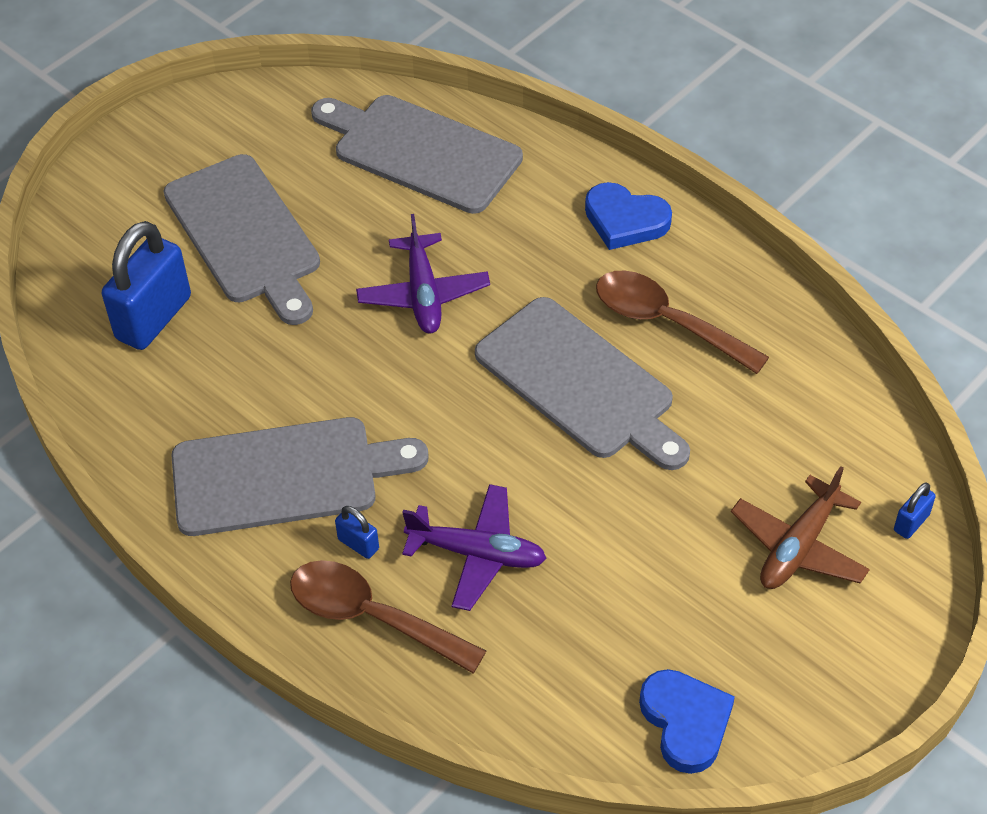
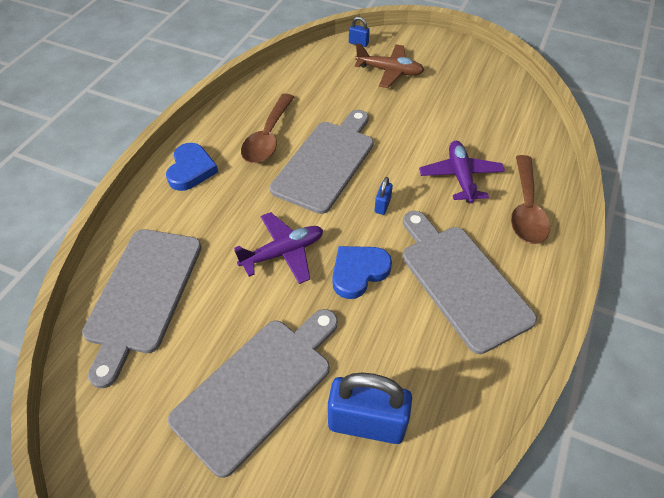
camera: 110 degrees left, 0 degrees up
blue padlock [335,506,379,559] -> blue padlock moved to [374,177,393,215]
blue heart [639,669,735,774] -> blue heart moved to [333,246,392,299]

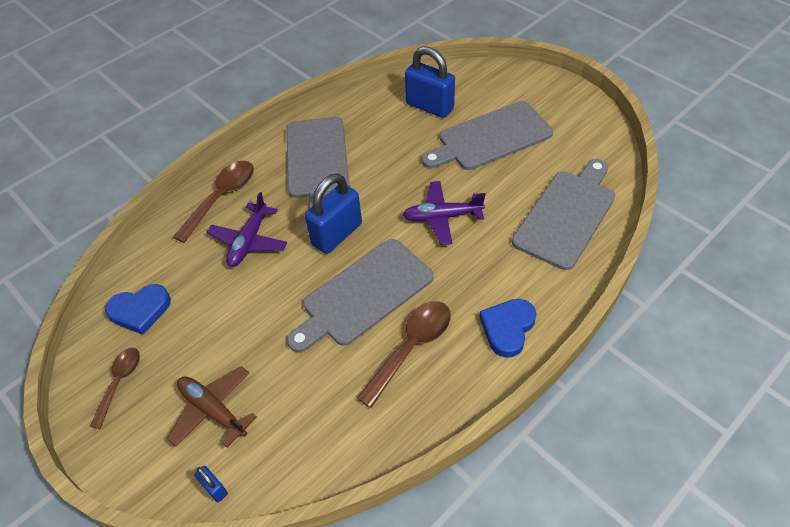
camera: 155 degrees left, 0 degrees up
blue heart [333,246,392,299] -> blue heart moved to [105,284,171,335]
blue padlock [374,177,393,215] -> blue padlock [305,173,362,254], size x2.27
none -> brown spoon [90,348,140,429]

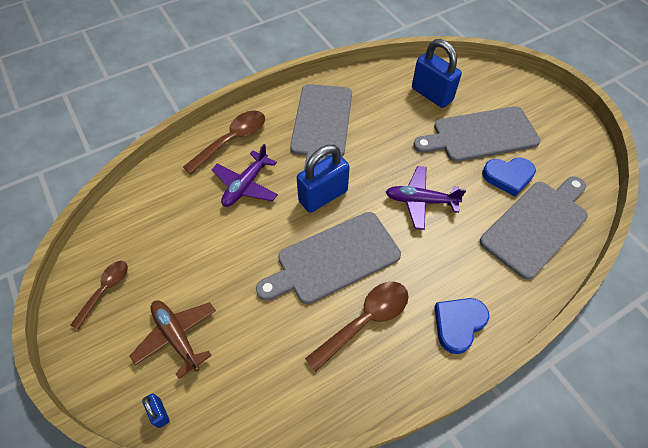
camera: 10 degrees right, 5 degrees up
blue heart [105,284,171,335] -> blue heart moved to [482,157,536,197]

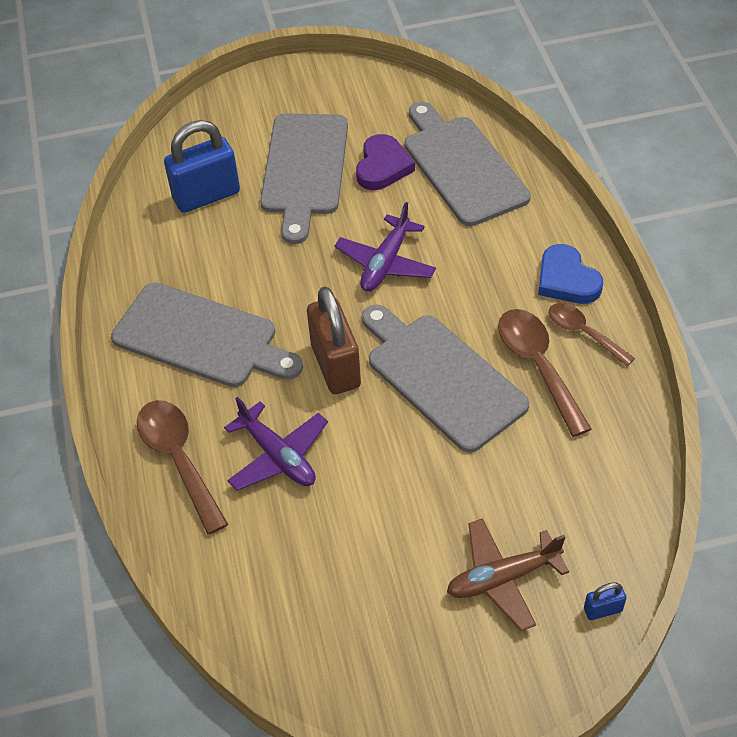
camera: 70 degrees left, 5 degrees down
brown spoon [70,261,128,330] -> brown spoon moved to [549,303,635,366]
grey cutting board [256,212,401,304] -> grey cutting board turned 150 degrees clockwise [362,305,530,453]
blue padlock [297,145,350,213] -> brown padlock [307,287,361,394]
blue heart [482,157,536,197] -> purple heart [356,134,415,190]

